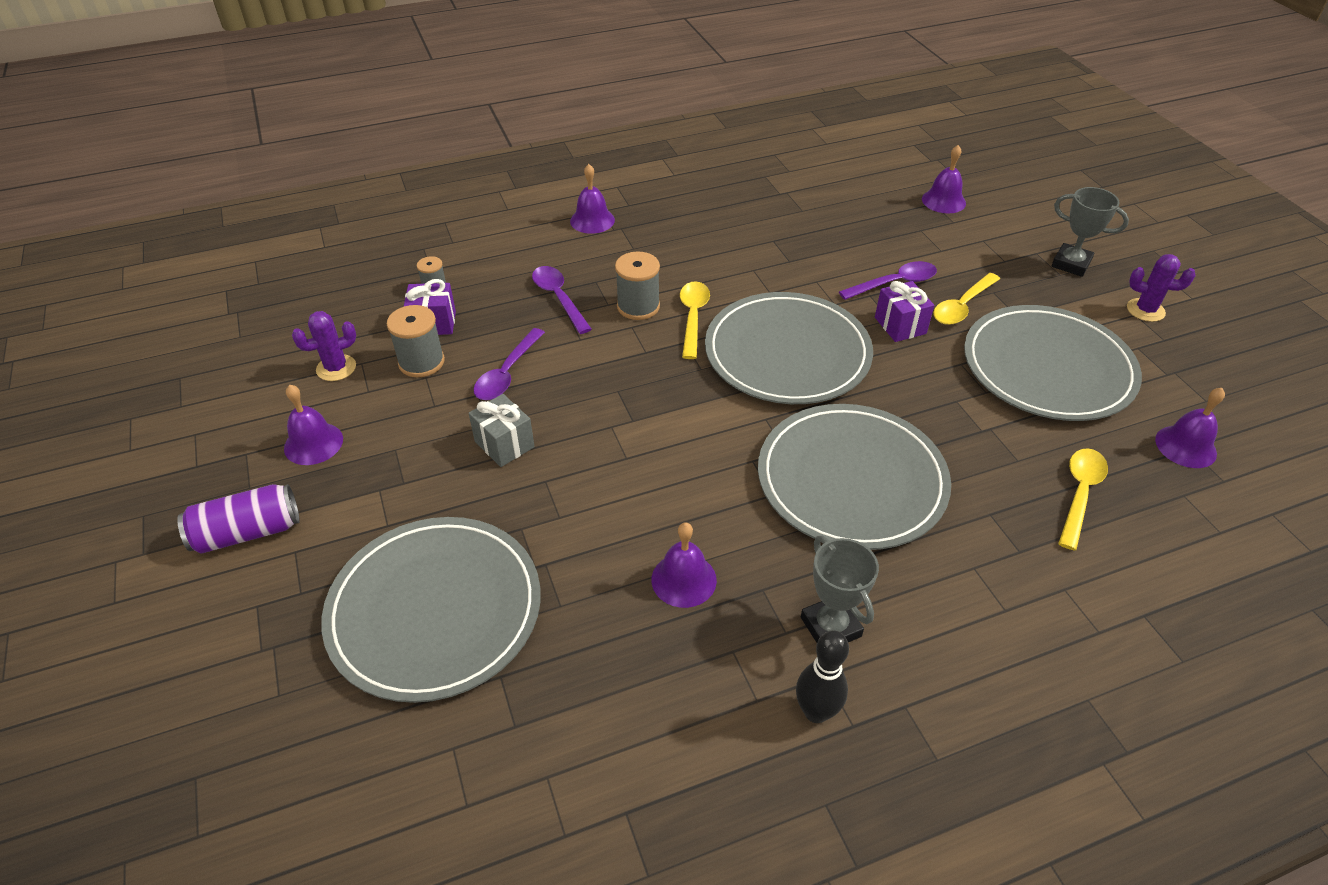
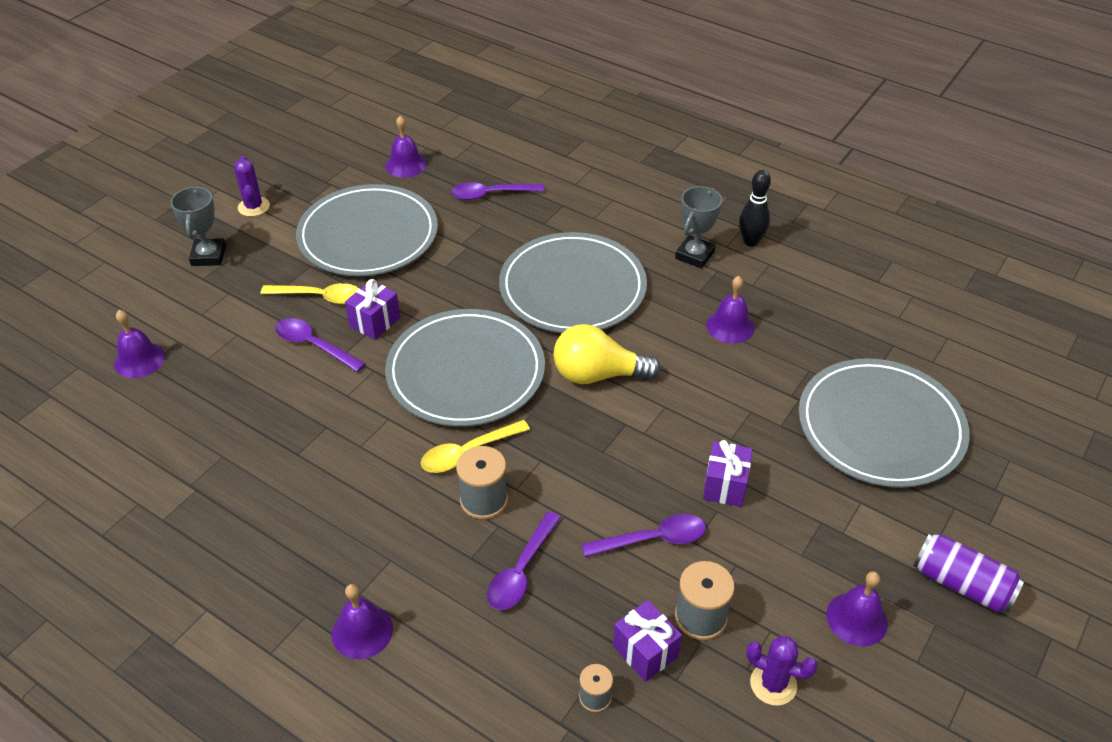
camera: 125 degrees left, 0 degrees up
grey gift [469,394,535,467] -> purple gift [703,440,752,507]
yellow spoon [1058,448,1108,550] -> purple spoon [451,182,545,200]
none -> yellow light bulb [553,324,661,384]

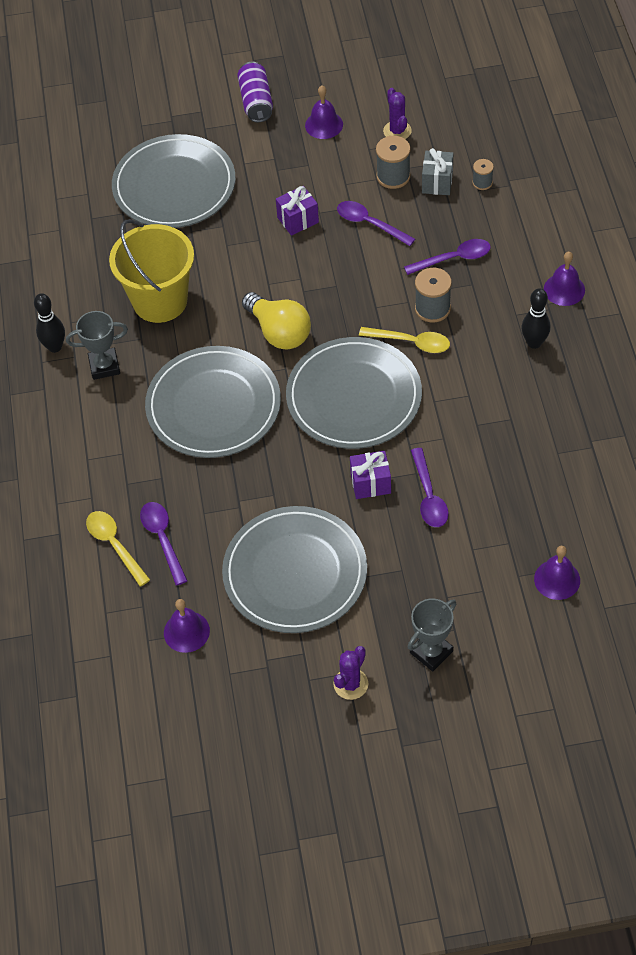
camera: 130 degrees left, 10 degrees up
yellow spoon [261,283,359,304] -> yellow spoon moved to [86,511,150,586]
purple spoon [451,182,545,200] -> purple spoon turned 150 degrees counterclockwise [140,502,187,586]
purple gift [613,600,682,682] -> grey gift [422,148,453,195]
purple bell [706,276,755,344] -> yellow bucket [109,219,194,323]
none -> black bowling pin [522,288,550,349]

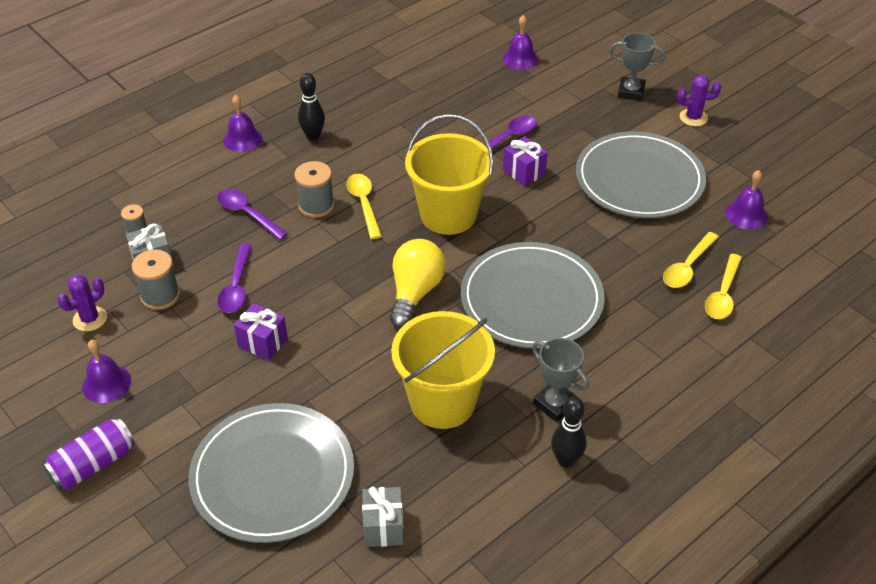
camera: 125 degrees left, 10 degrees down
purple spoon [140,502,187,586] -> yellow spoon [663,232,719,288]
grey plate [286,337,422,449] -> yellow bucket [405,114,493,235]
none -> grey gift [362,487,404,547]

